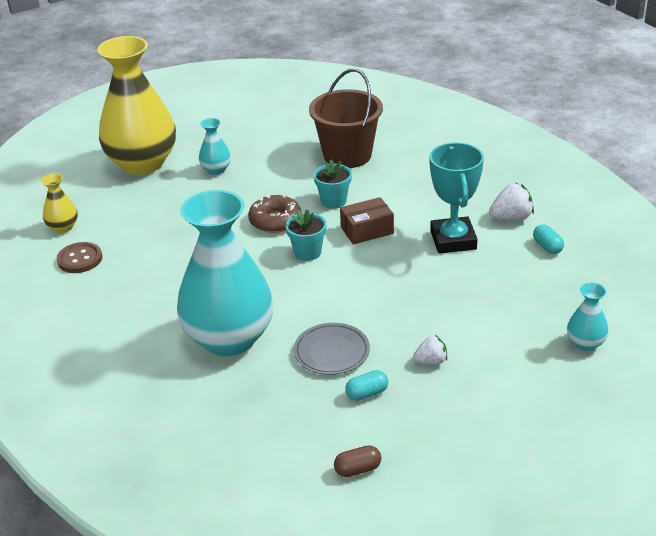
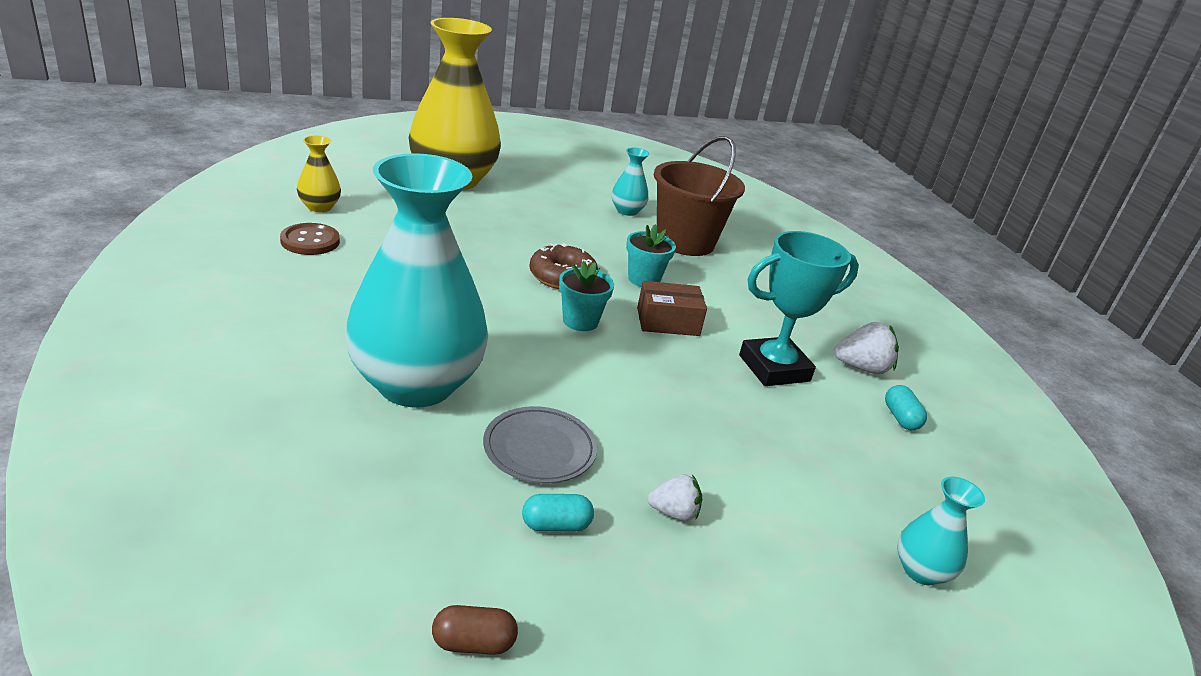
camera: 10 degrees right, 5 degrees down
turquoise vase [199,118,231,175] -> turquoise vase moved to [612,147,650,216]
turquoise trophy [429,142,484,254] -> turquoise trophy turned 60 degrees clockwise [739,231,859,386]

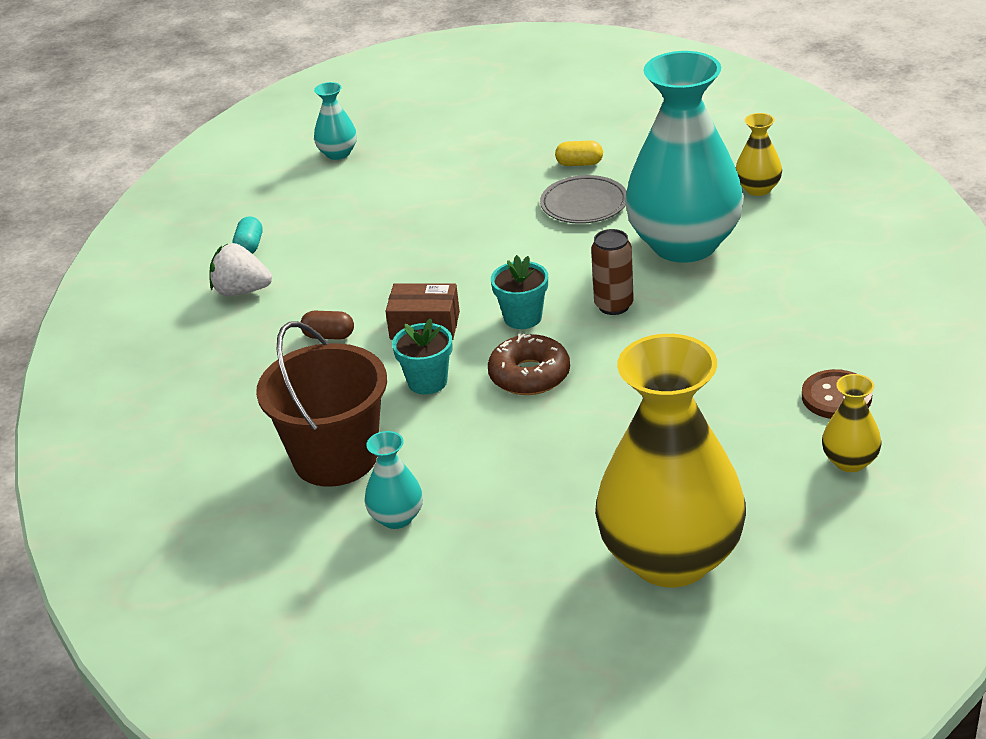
camera: 160 degrees left, 5 degrees up
brown capsule [432,605,518,655] -> brown capsule moved to [301,311,354,340]
turquoise capsule [522,494,594,532] -> yellow capsule [555,140,603,166]
white strawberry [647,474,702,521] -> none
turquoise trophy [739,231,859,386] -> none
none -> brown can [591,229,634,315]
none -> yellow vase [736,113,782,196]

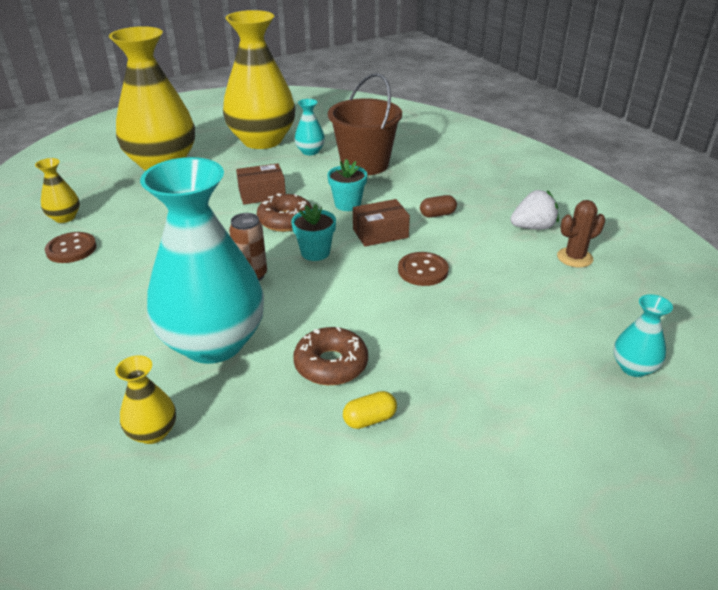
camera: 150 degrees right, 0 degrees up
turquoise capsule [233,216,262,254] -> brown cactus [557,200,605,268]
grey plate [540,175,627,224] -> brown donut [293,327,368,385]
none -> yellow vase [223,10,295,149]
none -> brown box [236,163,286,205]
none -> brown button [398,252,449,286]

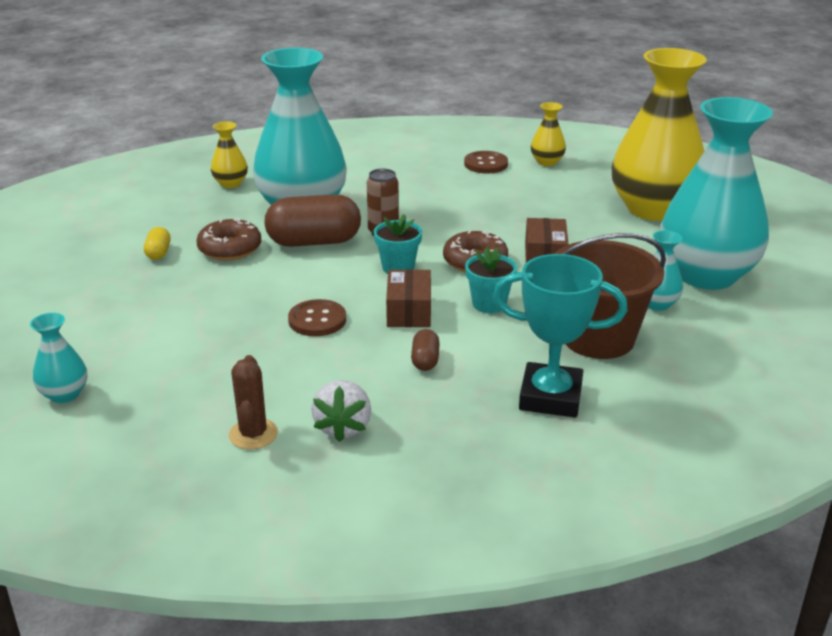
camera: 110 degrees right, 5 degrees down
yellow vase [223,10,295,149] -> turquoise vase [660,97,773,290]
none -> brown capsule [264,194,361,247]
none -> turquoise trophy [493,254,627,418]

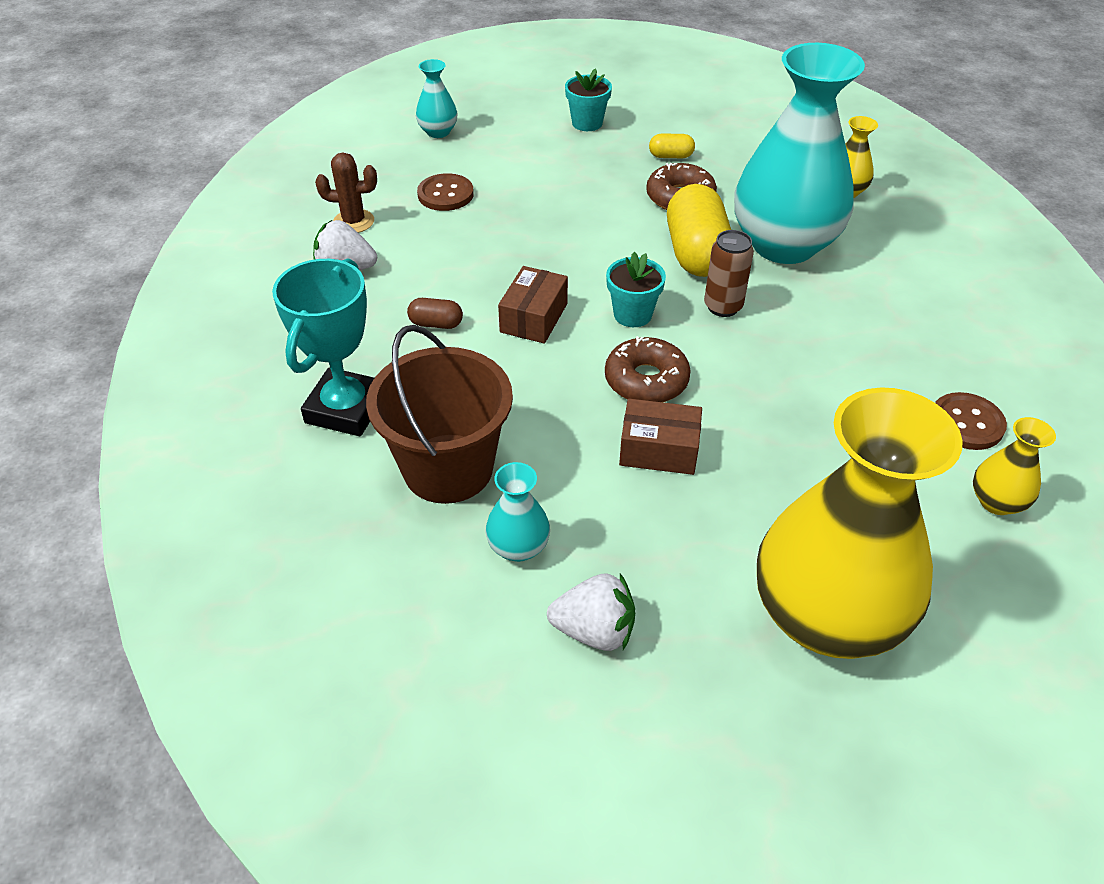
camera: 95 degrees right, 15 degrees up
brown capsule [264,194,361,247] -> yellow capsule [667,184,731,277]
brown button [288,299,346,336] -> brown button moved to [417,173,474,211]
brown box [386,269,431,327] -> brown box turned 75 degrees counterclockwise [498,266,568,344]
turquoise flower pot [465,247,517,313] -> turquoise flower pot moved to [565,68,612,131]
turquoise vase [660,97,773,290] -> white strawberry [547,573,635,651]

